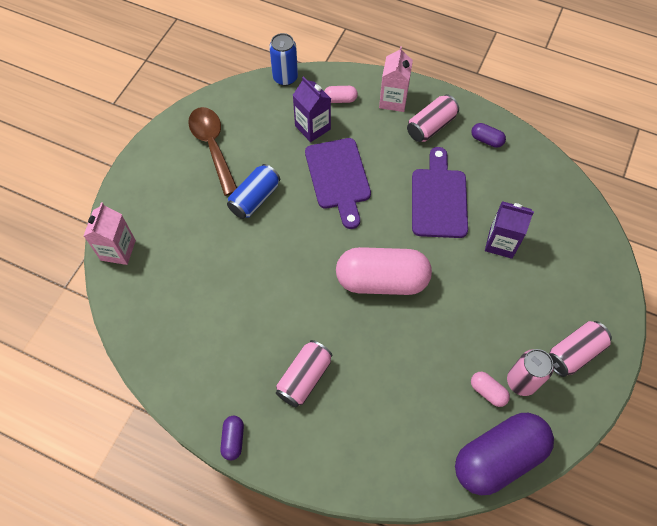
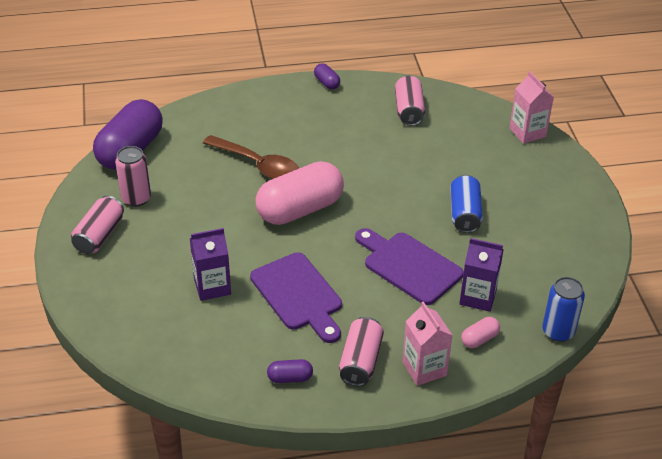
camera: 145 degrees right, 20 degrees down
brown spoon [188,107,237,196] -> brown spoon moved to [203,135,299,179]
pink can [276,340,333,407] -> pink can moved to [395,75,425,126]
pink capsule [471,372,510,407] -> none

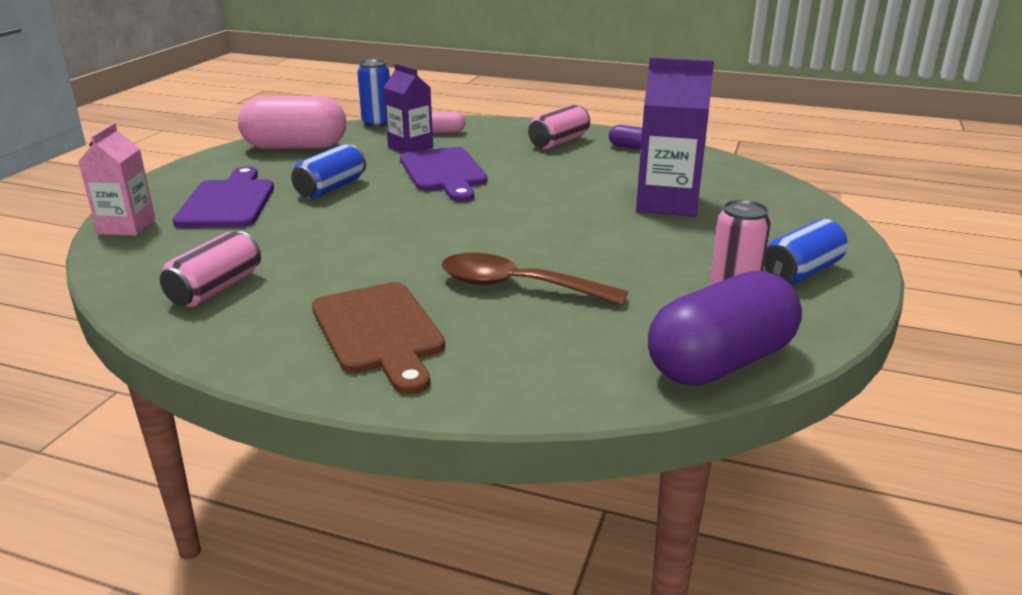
camera: 150 degrees left, 15 degrees down
pink can [71,196,124,254] -> blue can [763,219,848,284]
purple carton [190,228,231,301] -> purple carton [636,57,714,217], size x1.51
brown spoon [203,135,299,179] -> brown spoon turned 45 degrees counterclockwise [441,253,628,305]
purple cutting board [250,252,342,343] -> purple cutting board moved to [173,166,274,228]
pink capsule [255,161,344,225] -> pink capsule moved to [238,96,346,149]
purple capsule [314,63,340,90] -> none
pink carton [402,302,453,386] -> none
none -> brown cutting board [312,282,445,395]

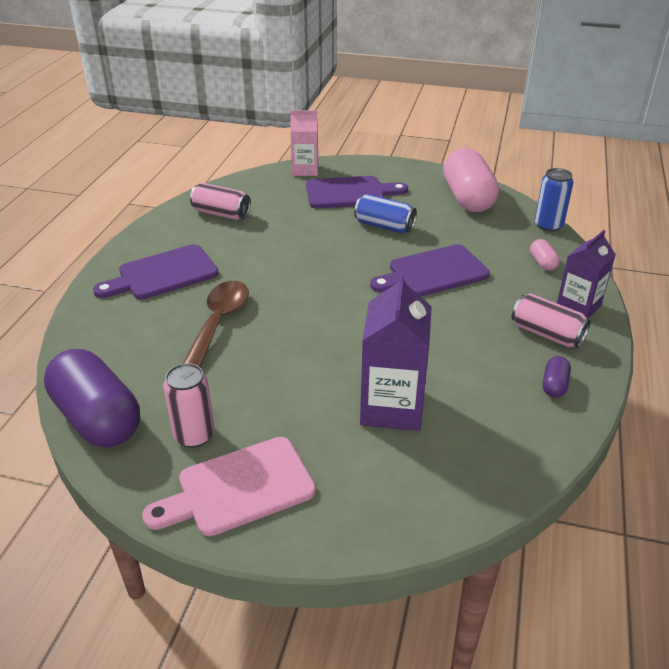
camera: 85 degrees right, 10 degrees up
brown cutting board [312,282,445,395] -> purple cutting board [93,244,219,299]
purple carton [383,64,433,153] -> purple carton moved to [557,230,616,319]
blue can [763,219,848,284] -> pink cutting board [142,437,316,536]

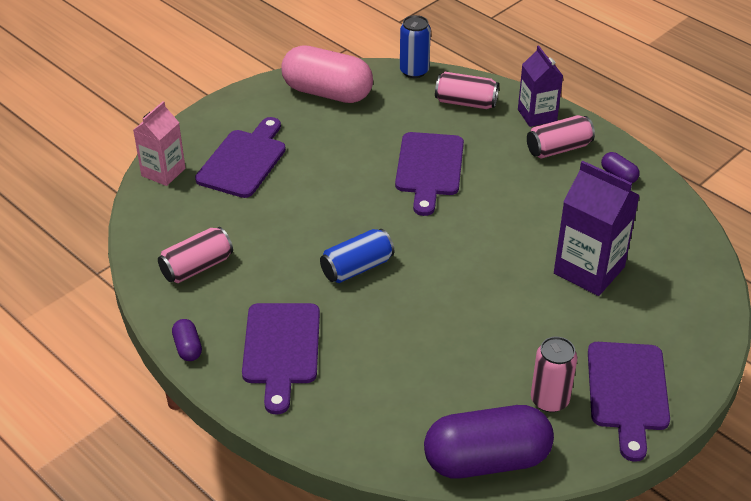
camera: 60 degrees left, 5 degrees up
pink cutting board [142,437,316,536] -> purple cutting board [588,342,670,462]
brown spoon [183,281,249,367] -> none
blue can [354,194,417,233] -> blue can moved to [320,229,394,283]
pink capsule [530,239,560,271] -> pink can [435,72,499,109]
none -> purple capsule [172,319,202,361]

